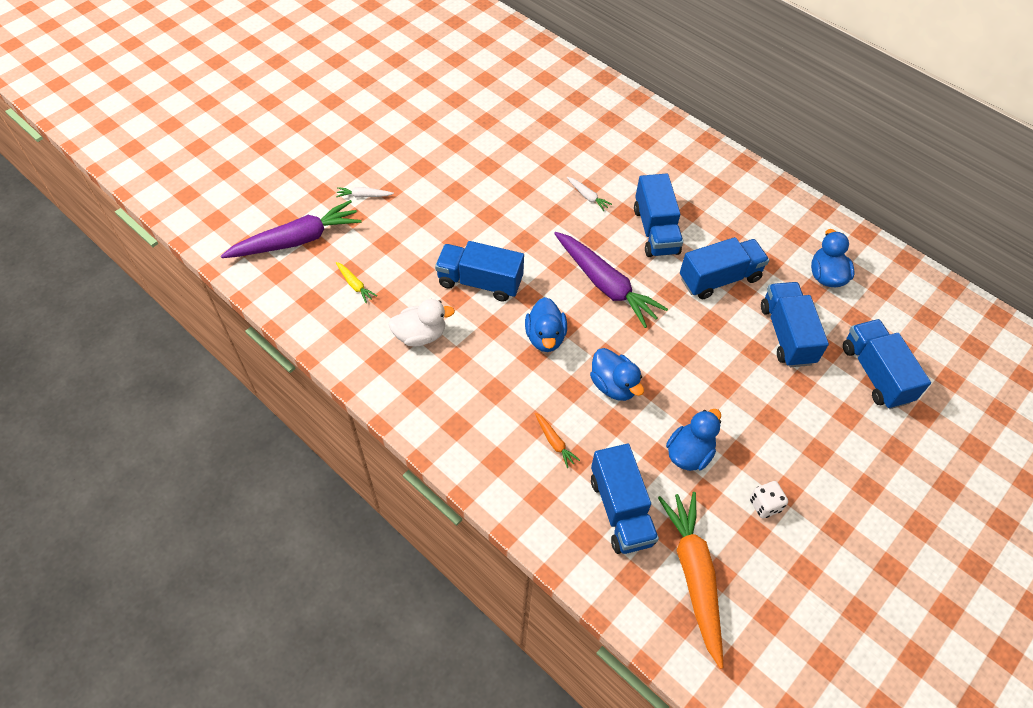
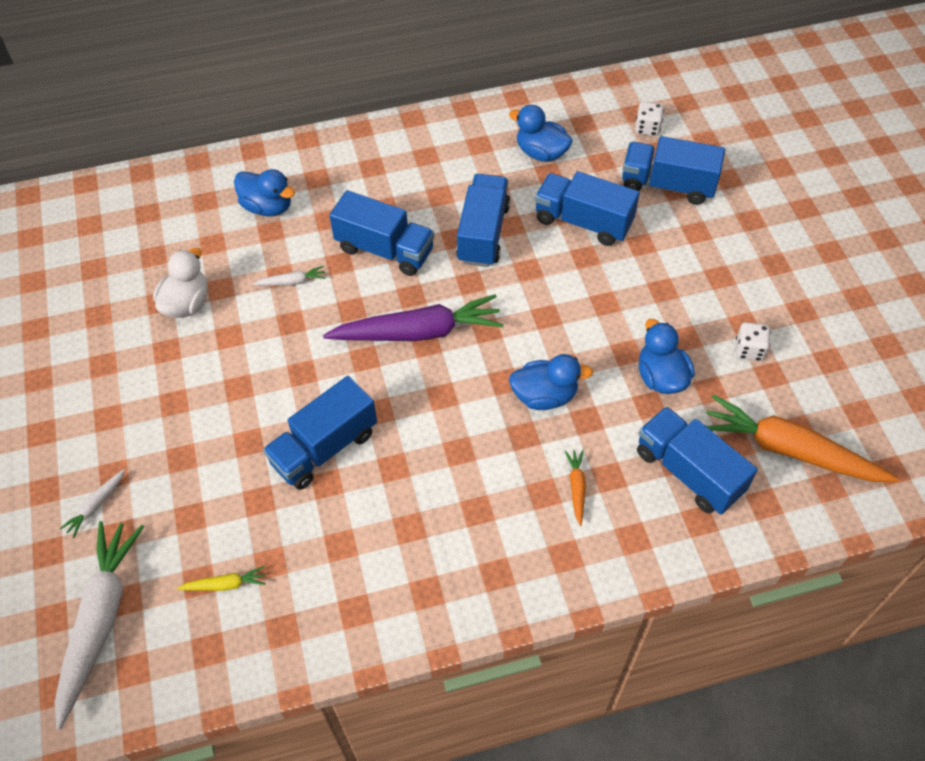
camera: 55 degrees left, 0 degrees up
purple carrot [221,200,362,258] -> white carrot [54,521,144,730]
white duck [388,299,455,347] -> white duck moved to [153,248,208,318]
blue duck [525,297,567,352] -> blue duck moved to [234,169,295,217]
orange carrot [535,412,580,468] -> orange carrot turned 90 degrees counterclockwise [565,450,586,526]
blue truck [591,444,659,554] -> blue truck turned 150 degrees counterclockwise [637,406,758,515]
none -> white dice [635,102,664,136]

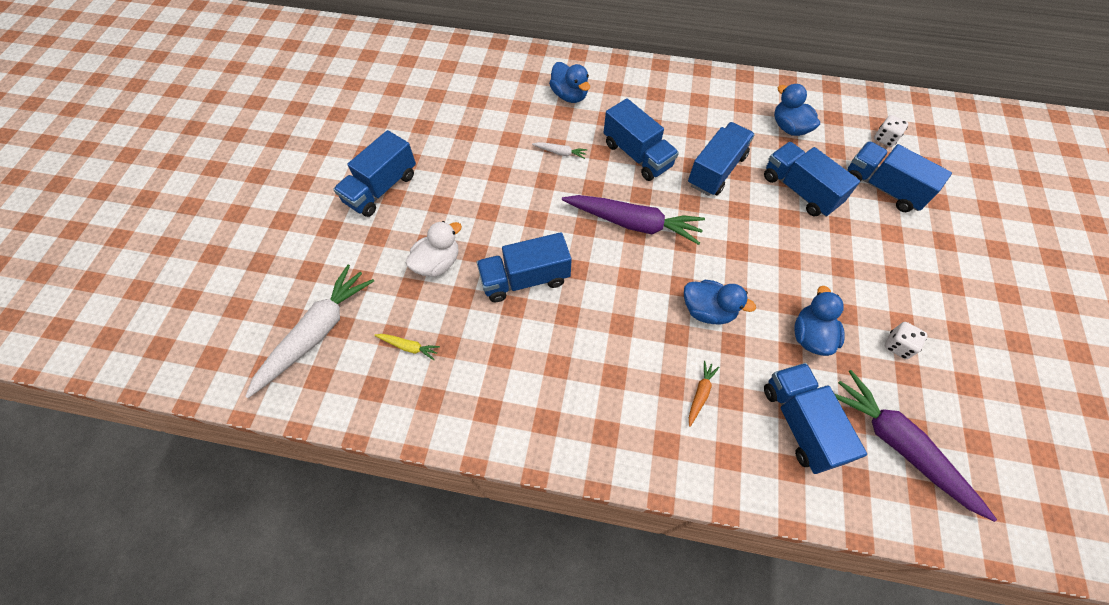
camera: 25 degrees right, 5 degrees up
white carrot [60,469,125,538] -> none
white duck [153,248,208,318] -> white duck moved to [406,221,462,277]
orange carrot [706,395,899,482] -> purple carrot [835,370,997,522]
none -> blue truck [333,130,416,217]

